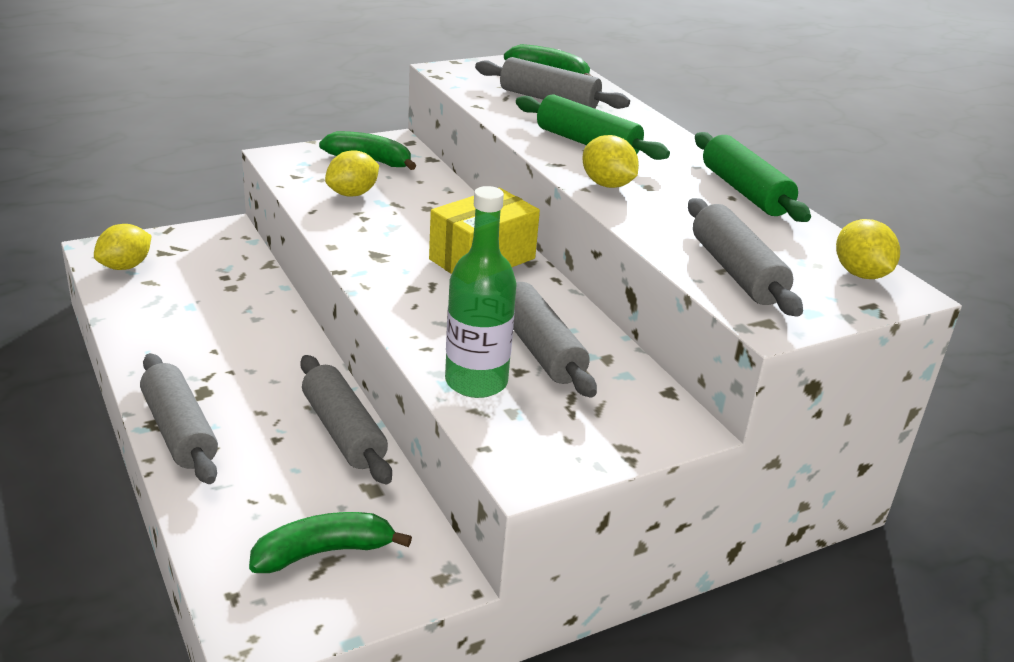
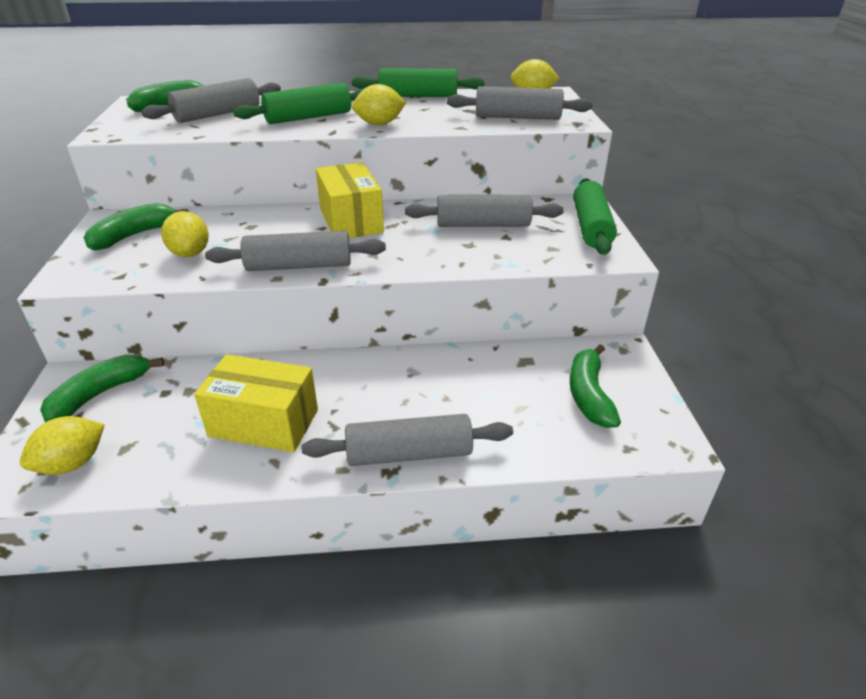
camera: 65 degrees left, 5 degrees up
yellow lemon [94,224,152,270] -> yellow lemon turned 75 degrees clockwise [20,416,105,475]
grey rolling pin [300,355,392,484] -> grey rolling pin moved to [205,231,386,271]
green bottle [445,186,517,398] -> none
none -> green banana [40,354,164,422]
none -> yellow box [194,354,318,452]
none -> green rolling pin [573,178,617,255]

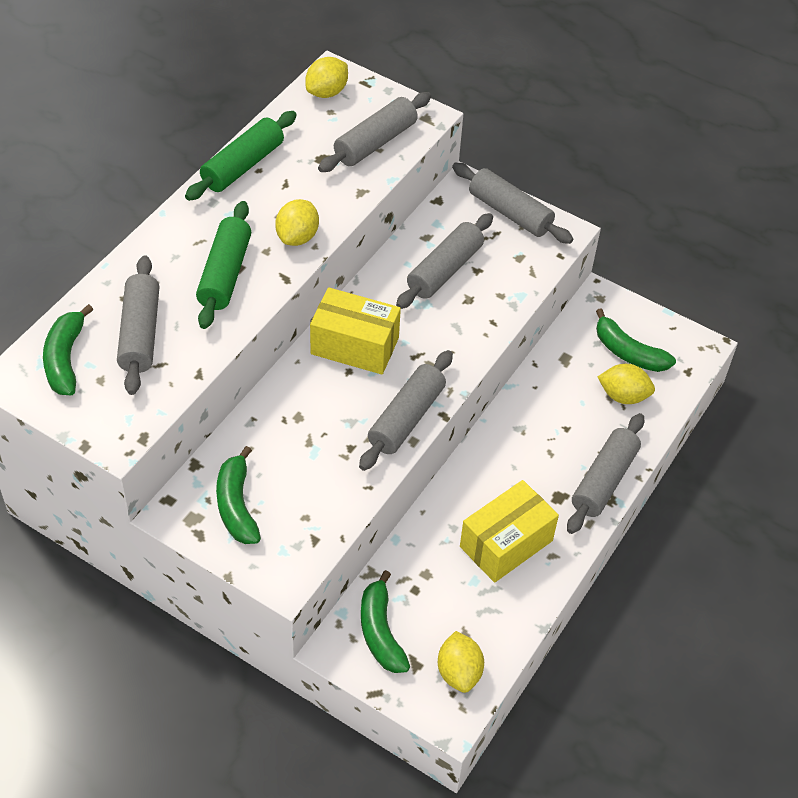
camera: 55 degrees left, 15 degrees up
yellow lemon [161,211,209,257] -> yellow lemon moved to [598,364,655,404]
green rolling pin [573,178,617,255] -> grey rolling pin [452,163,573,244]

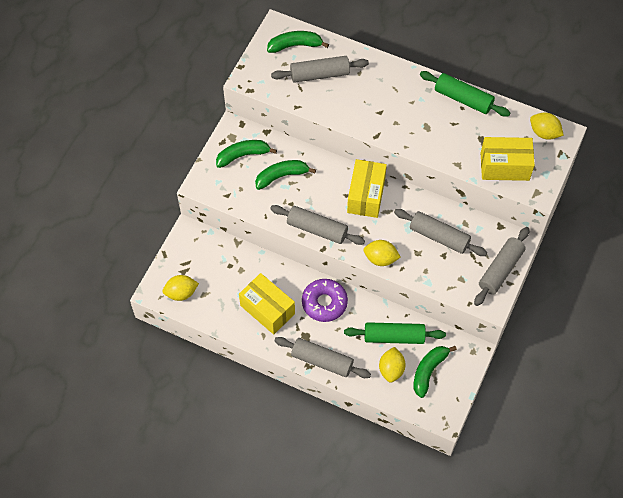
camera: 85 degrees right, 10 degrees up
green rolling pin [196,201,251,329] -> green rolling pin moved to [344,322,446,344]
yellow lemon [275,199,319,246] -> yellow lemon moved to [363,240,401,266]
grey rolling pin [318,92,431,172] -> yellow box [481,137,535,181]
green banana [361,570,410,673] -> green banana moved to [255,160,316,190]
none -> purple donut [302,279,348,322]

